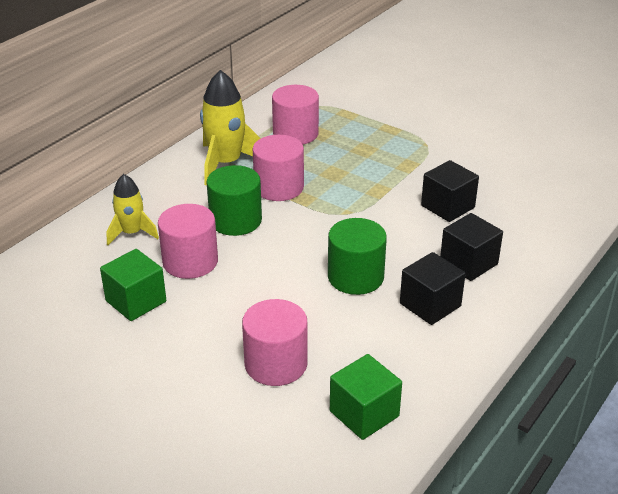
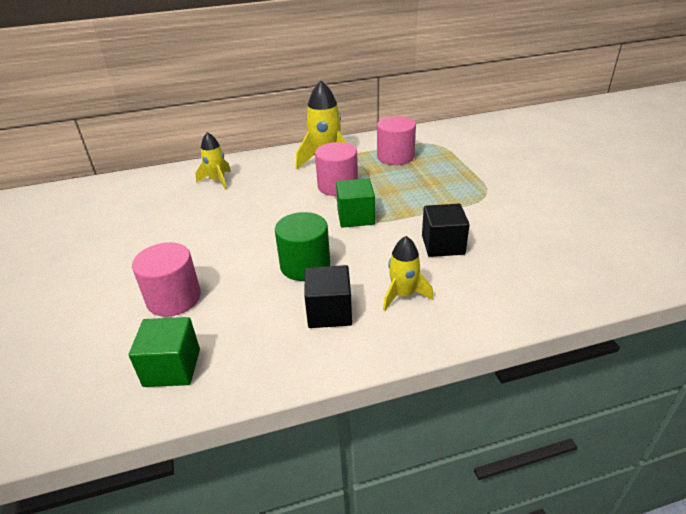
camera: 40 degrees right, 0 degrees up
green cube [100,249,166,321] -> green cube moved to [336,178,375,228]
pink cylinder [158,204,218,279] -> none
green cylinder [206,165,262,236] -> none
black cube [440,213,503,281] -> yellow rocket [383,236,433,311]

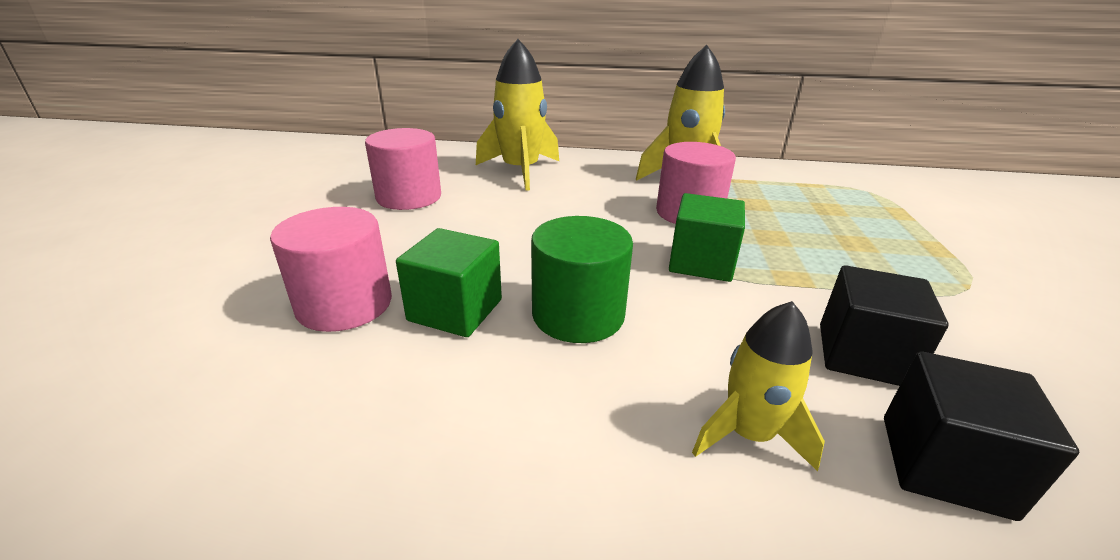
camera: 20 degrees right, 5 degrees down
green cube [129,317,200,387] -> green cube moved to [396,228,502,337]
yellow rocket [195,132,231,190] -> yellow rocket [476,39,559,191], size x1.62
black cube [304,265,352,328] -> black cube moved to [884,351,1079,521]
pink cylinder [377,116,416,165] -> pink cylinder moved to [365,128,441,210]

